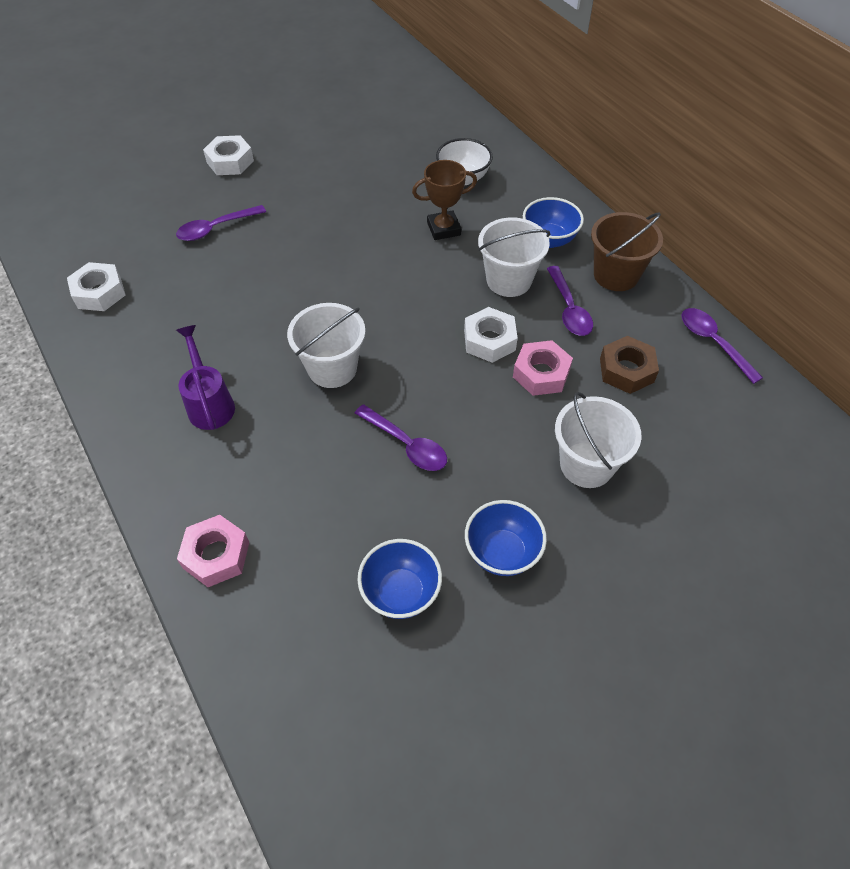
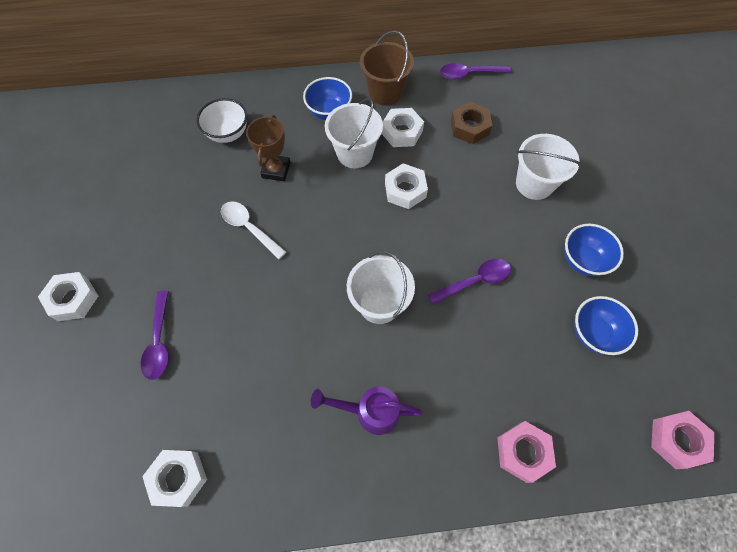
camera: 65 degrees left, 10 degrees up
pink nut [513,340,573,396] -> pink nut moved to [651,411,714,469]
purple spoon [547,266,593,336] -> white nut [382,108,424,147]
none -> white spoon [221,201,286,259]

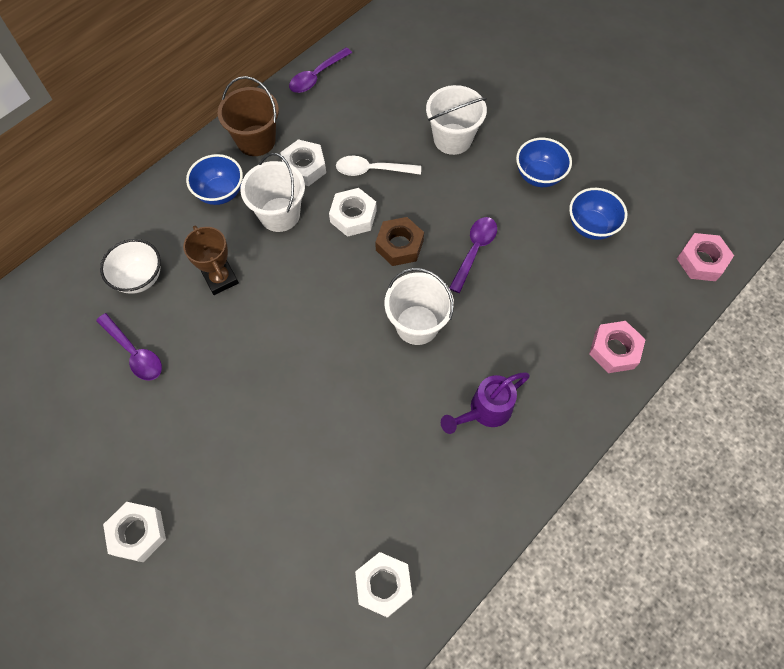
camera: 40 degrees left, 0 degrees up
purple spoon [141,290,169,380] -> purple spoon moved to [96,313,162,381]
white spoon [221,201,286,259] -> white spoon moved to [336,156,421,176]
brown nut [451,102,493,144] -> brown nut moved to [375,217,424,266]

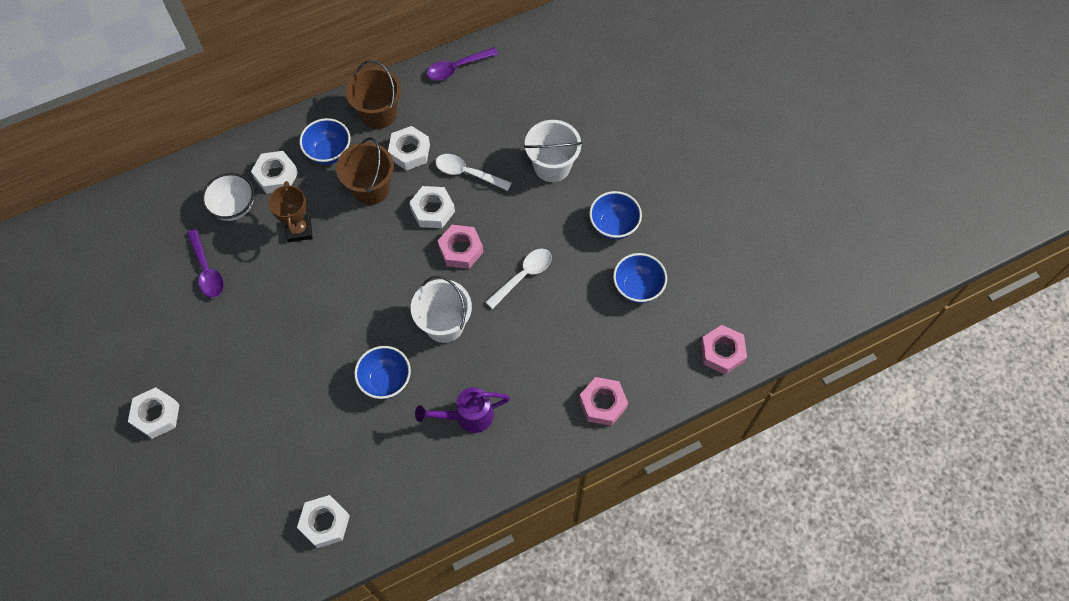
camera: 20 degrees right, 0 degrees up
white bucket [240,153,305,232] -> brown bucket [336,137,394,205]
brown nut [375,217,424,266] -> pink nut [438,225,483,269]
purple spoon [449,217,497,293] -> white spoon [485,249,552,309]
none -> white nut [251,151,298,194]
none -> blue bowl [354,346,411,399]

